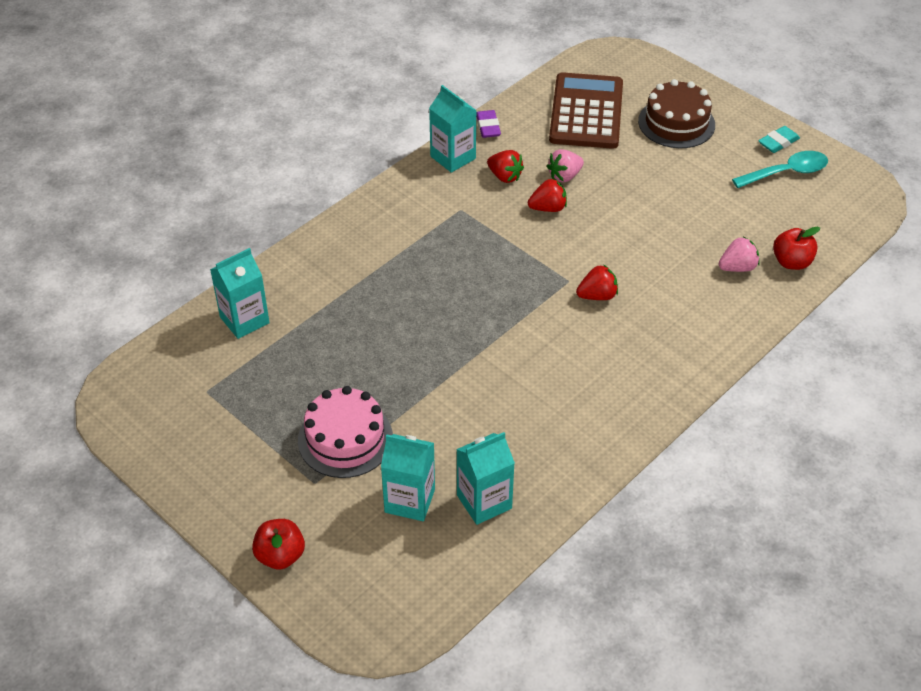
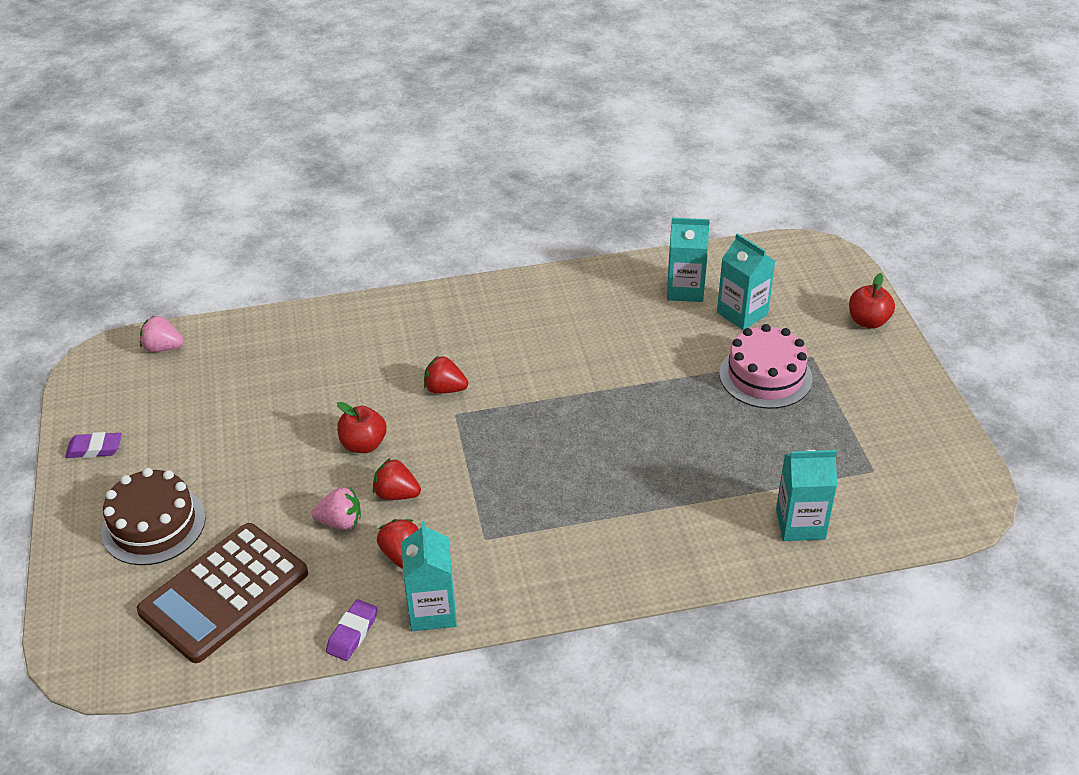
camera: 145 degrees left, 5 degrees down
pink strawberry [718,236,760,272] -> pink strawberry moved to [140,316,184,352]
turquoise spoon [732,151,828,188] -> none
turquoise eraser [758,126,800,153] -> purple eraser [65,432,122,458]
red apple [773,226,820,270] -> red apple moved to [337,402,387,453]

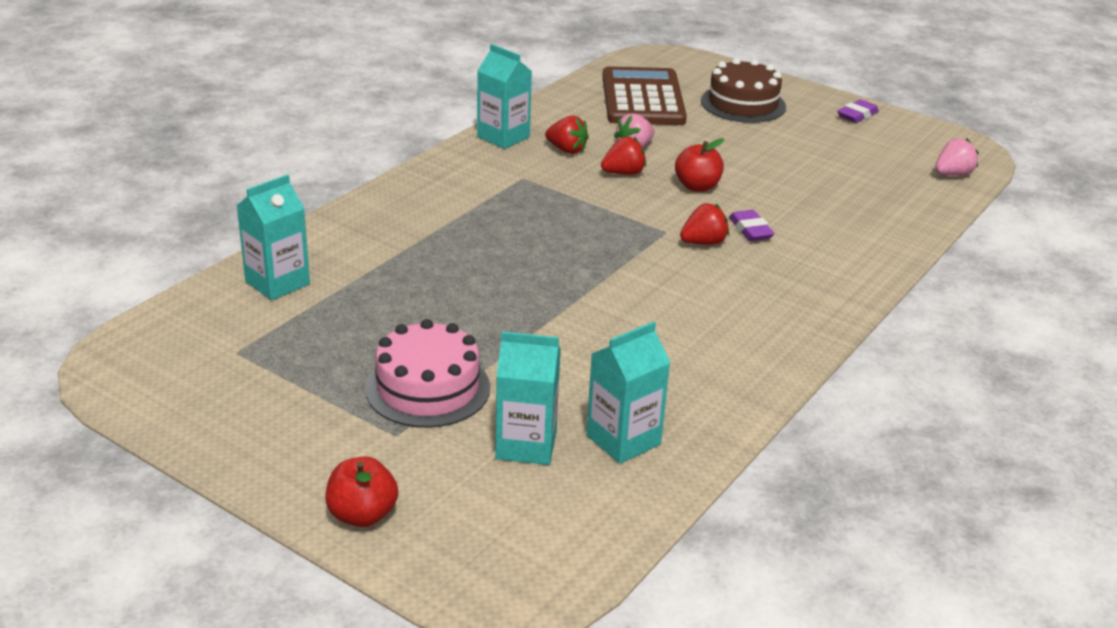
camera: 135 degrees right, 10 degrees down
purple eraser [326,599,378,661] -> purple eraser moved to [729,210,775,241]

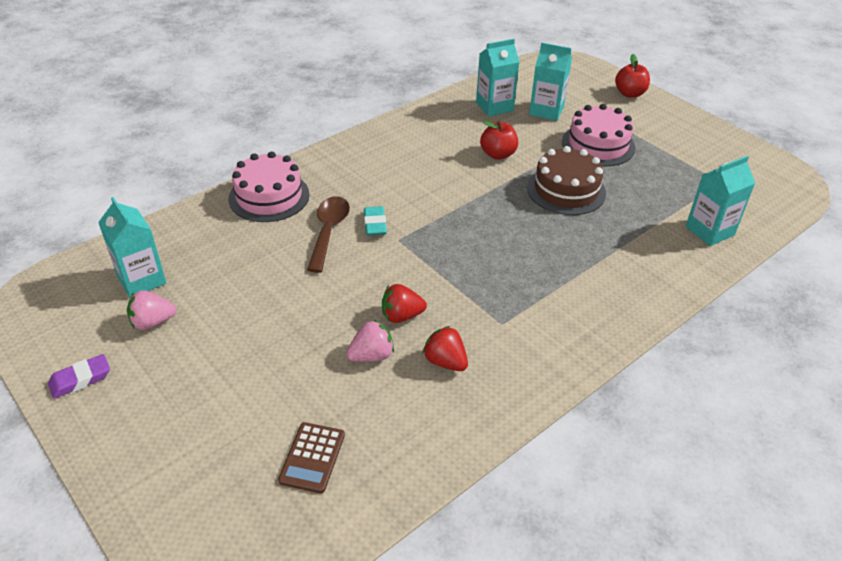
camera: 165 degrees left, 10 degrees up
turquoise carton [477,44,532,149] -> turquoise carton moved to [98,197,166,297]
brown calculator [602,66,687,125] -> brown calculator [278,422,345,493], size x0.48
red apple [675,138,724,192] -> red apple moved to [480,121,518,160]
red strawberry [680,203,729,245] -> turquoise eraser [364,206,387,236]
brown cake [701,58,786,123] -> brown cake moved to [527,146,606,215]
purple eraser [729,210,775,241] -> brown spoon [307,196,350,273]
pink strawberry [935,138,979,176] -> pink strawberry moved to [127,290,176,330]
none -> pink cake [229,151,310,222]

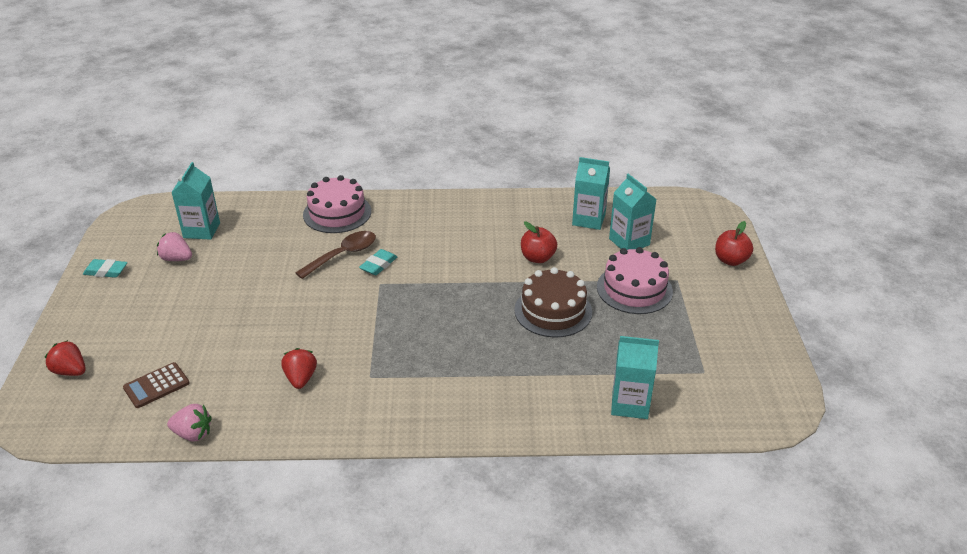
camera: 40 degrees right, 5 degrees down
purple eraser [48,354,110,399] -> turquoise eraser [83,259,128,278]
pink strawberry [347,320,394,362] -> pink strawberry moved to [167,404,212,441]
red strawberry [382,284,427,323] -> red strawberry moved to [44,340,86,376]

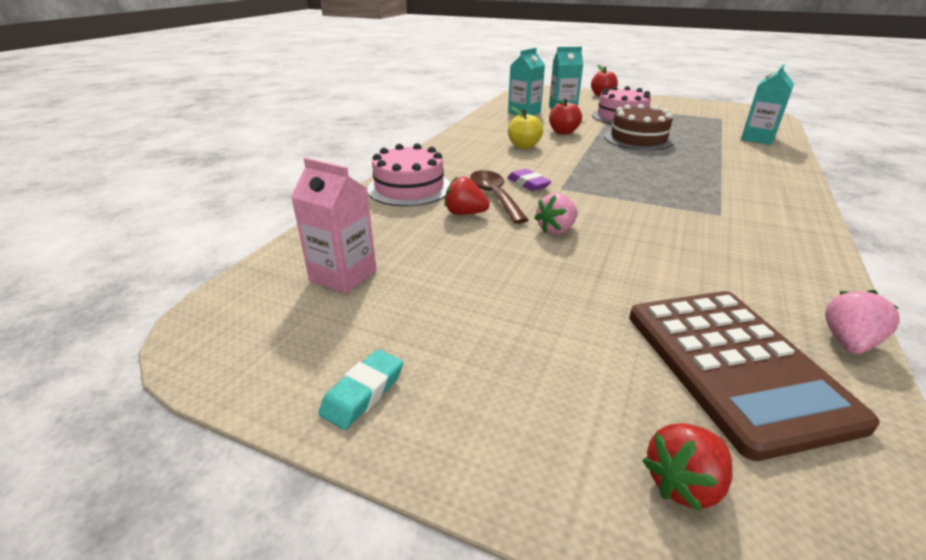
camera: 65 degrees left, 5 degrees down
brown calculator [123,362,190,408] -> brown calculator [629,291,880,461], size x2.10
pink strawberry [157,232,192,261] -> pink strawberry moved to [534,193,578,235]
turquoise carton [171,162,220,240] -> pink carton [291,158,376,294]
red strawberry [281,348,317,389] -> red strawberry moved to [444,177,490,215]
turquoise eraser [359,249,397,275] -> purple eraser [507,169,551,191]
none -> yellow apple [508,107,543,149]

